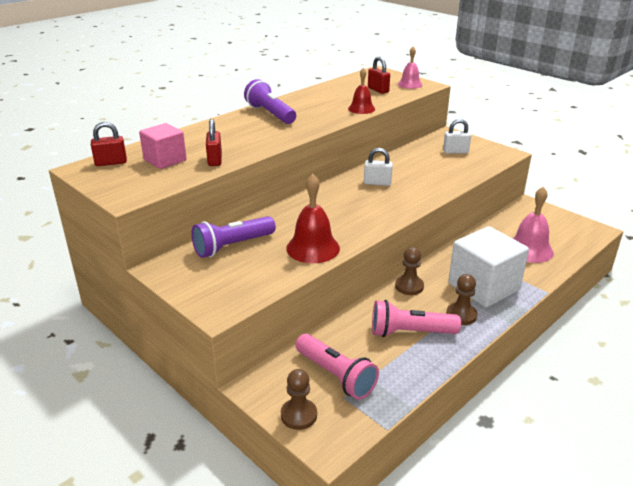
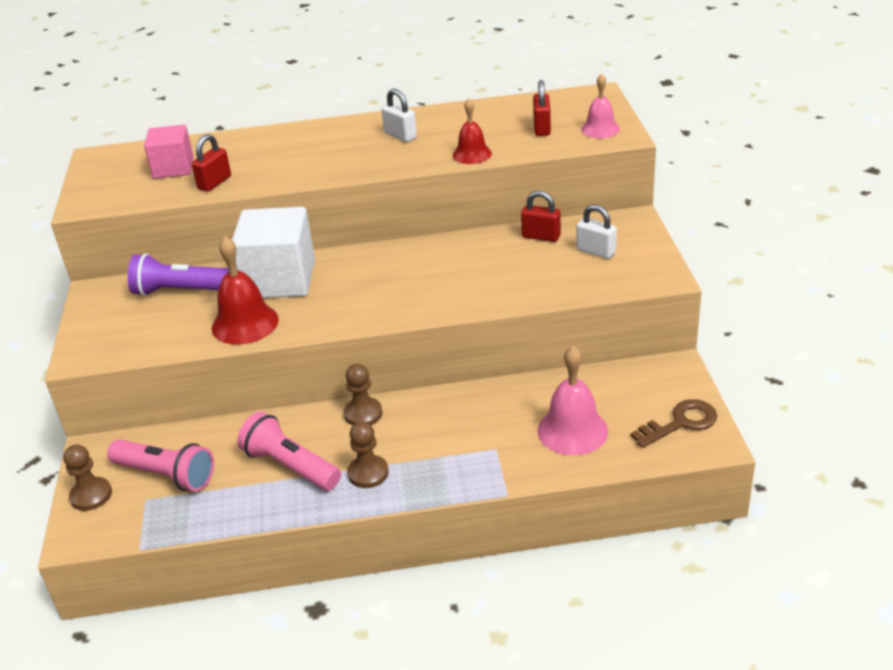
camera: 40 degrees right, 5 degrees up
red padlock [91,122,127,166] -> red padlock moved to [521,191,561,242]
purple flashlight [244,79,296,124] -> none
pink flashlight [295,334,379,400] -> pink flashlight turned 60 degrees counterclockwise [107,439,214,492]
white padlock [364,148,393,186] -> white padlock moved to [381,89,417,142]
white cube [448,226,529,308] -> white cube moved to [232,207,315,298]
none -> brown key [630,399,717,448]

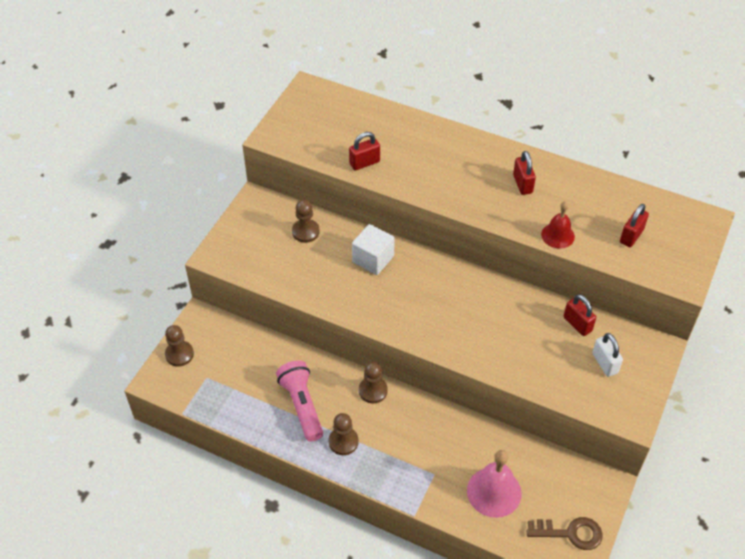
camera: 30 degrees right, 15 degrees up
pink flashlight [107,439,214,492] -> none
purple flashlight [128,253,229,296] -> brown pawn [292,200,320,243]
pink cube [144,125,194,179] -> none
red bell [212,236,279,345] -> none
white cube [232,207,315,298] -> white cube [352,224,395,275], size x0.61
white padlock [381,89,417,142] -> red padlock [513,151,536,195]
pink bell [581,74,620,138] -> none

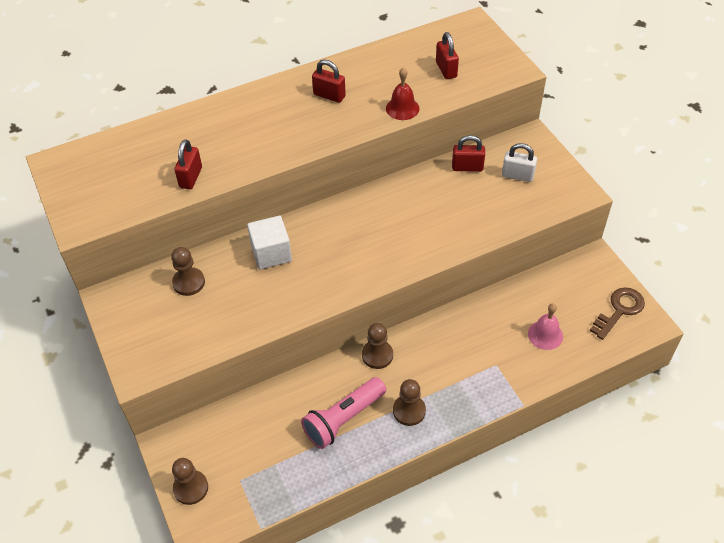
camera: 50 degrees left, 0 degrees up
pink flashlight [276,360,323,442] -> pink flashlight turned 60 degrees counterclockwise [301,377,386,449]
pink bell [467,450,522,518] -> pink bell [528,303,563,350], size x0.64

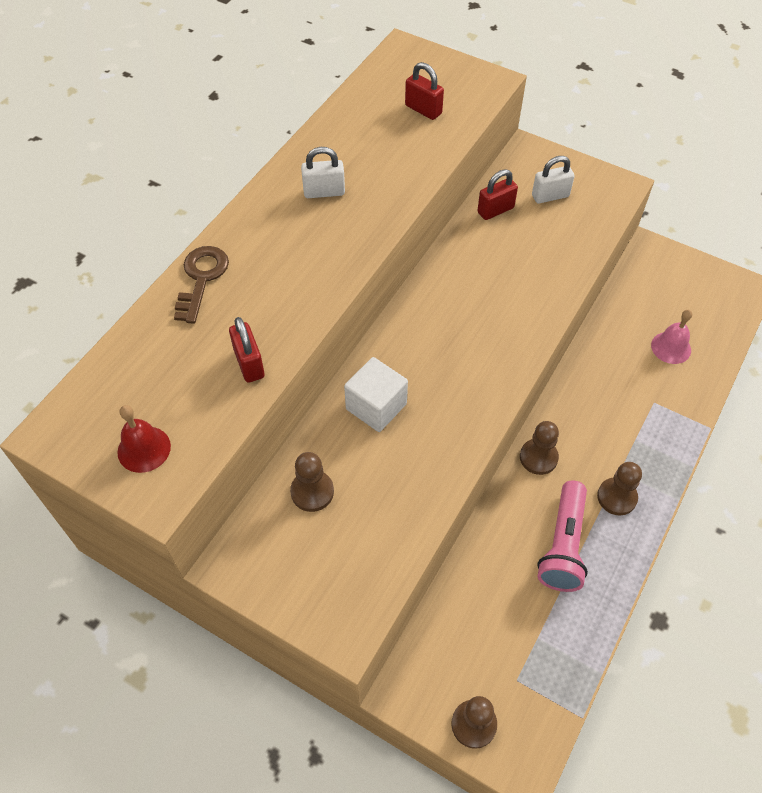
camera: 35 degrees left, 5 degrees up
red padlock [312,59,346,103] -> white padlock [301,147,345,198]
red bell [386,67,419,120] -> red bell moved to [117,405,171,473]
brown key [590,287,645,340] -> brown key moved to [174,246,229,324]

